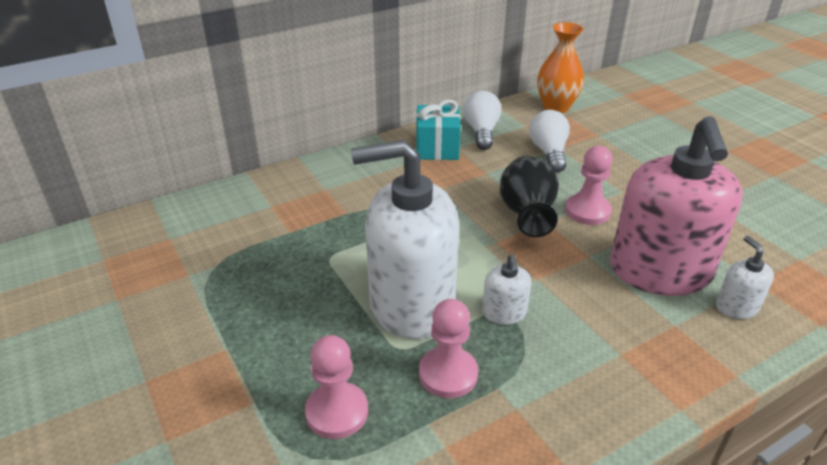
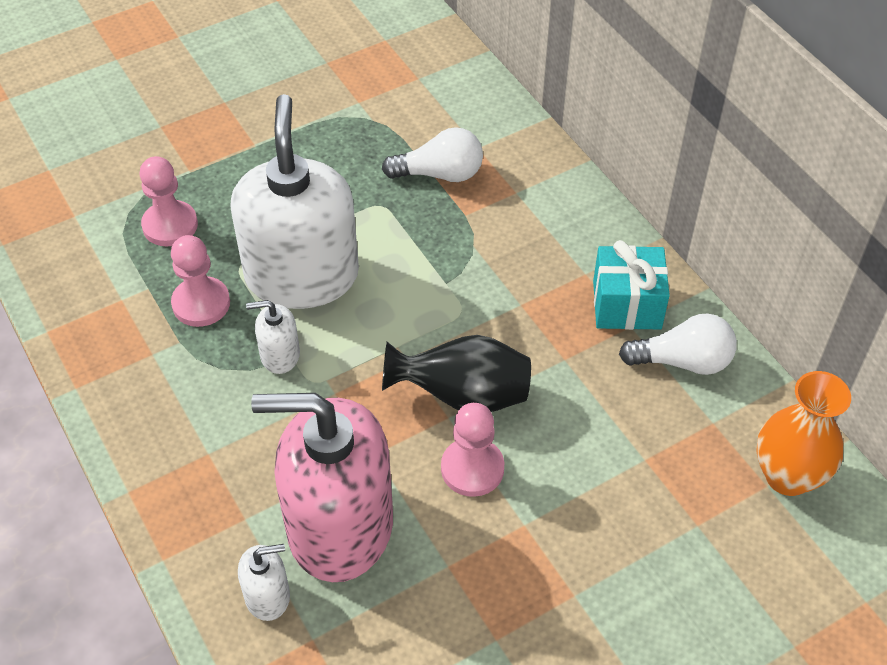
camera: 90 degrees right, 15 degrees up
white light bulb [529,110,570,173] -> white light bulb moved to [382,127,483,182]

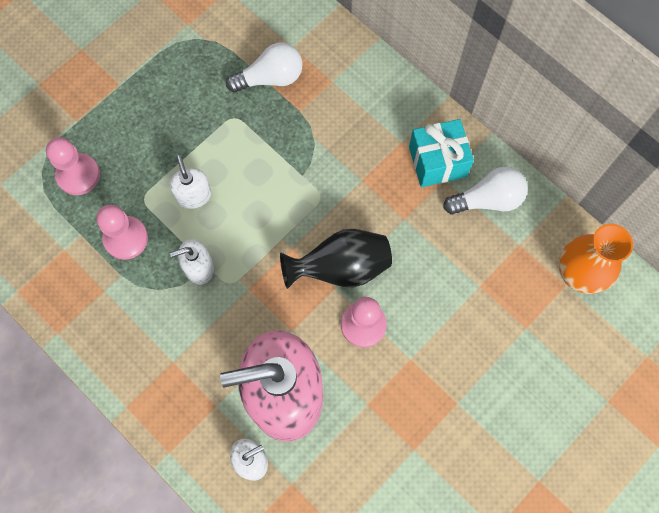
camera: 15 degrees left, 20 degrees up
white soap dispenser [230,94,359,309] -> white soap dispenser [170,155,211,209], size x0.42

